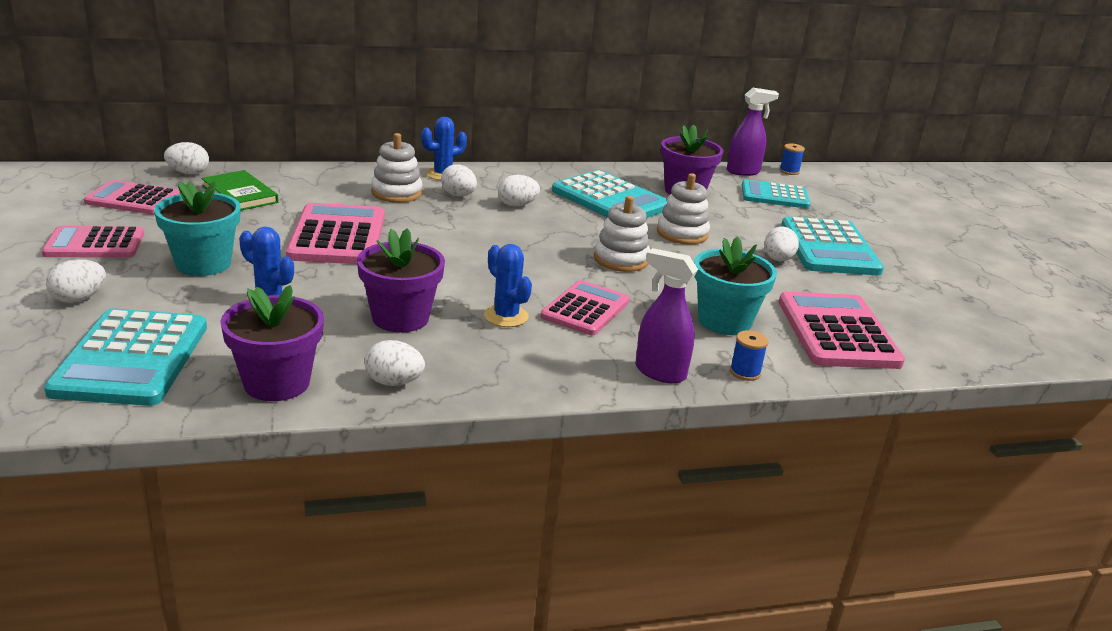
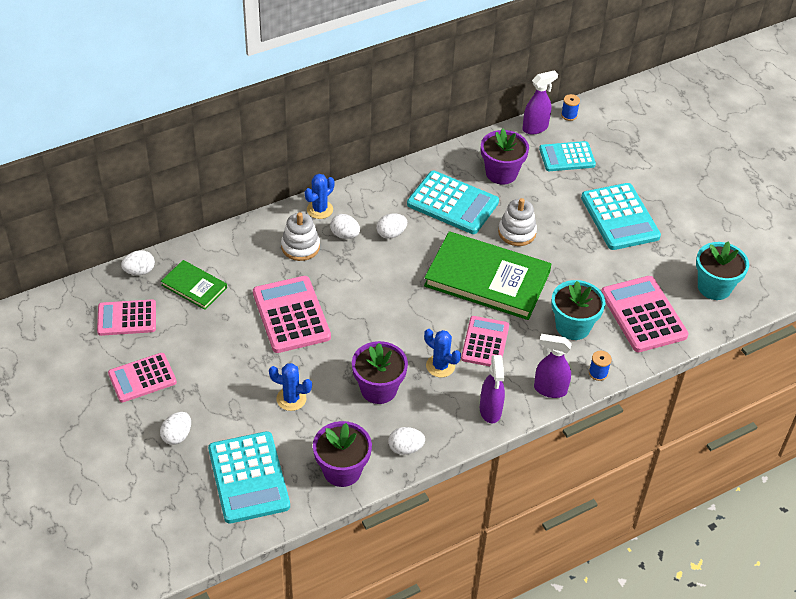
camera: 15 degrees left, 20 degrees up
turquoise flower pot [154,181,241,276] -> turquoise flower pot moved to [696,241,749,300]
white stacking toy [594,196,650,272] -> green book [424,231,551,320]
white egg [764,227,799,261] -> none
none -> purple spray bottle [480,355,505,424]

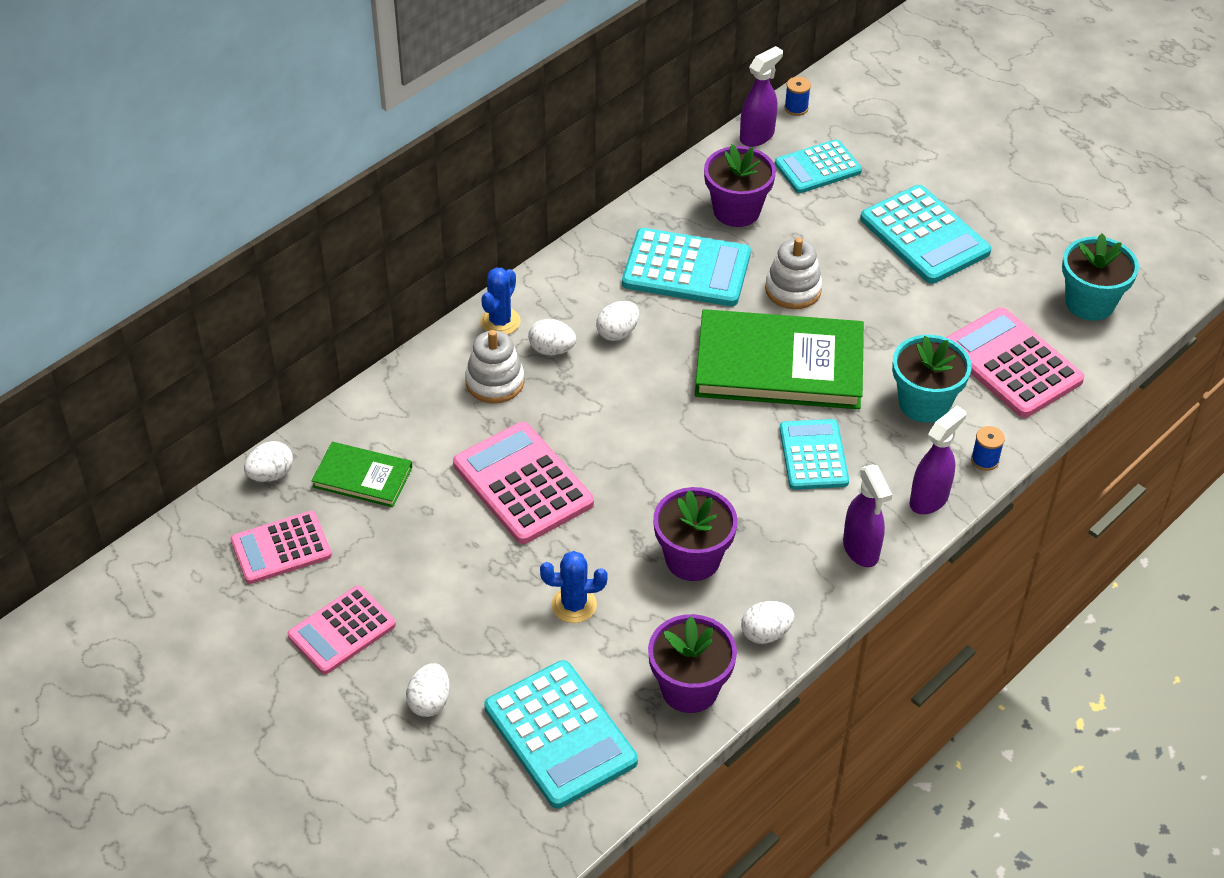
camera: 15 degrees left, 0 degrees up
blue cactus [424,329,461,377] -> none
pink calculator [461,316,509,366] -> turquoise calculator [779,419,849,490]
purple spray bottle [534,334,572,398] -> purple spray bottle turned 135 degrees clockwise [910,406,966,514]

